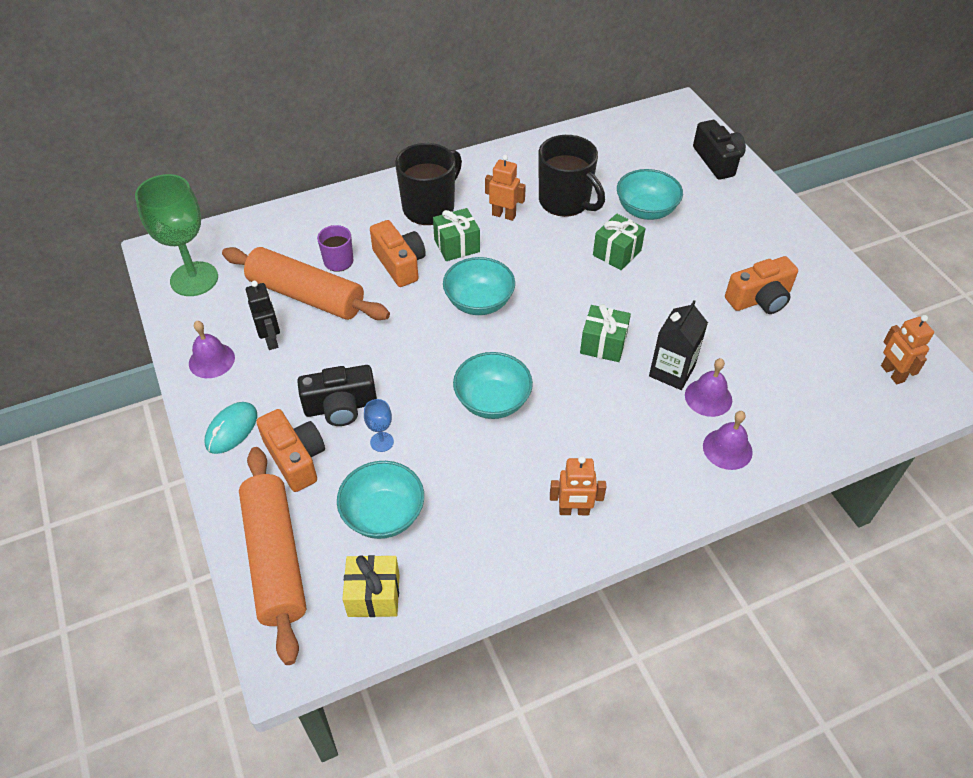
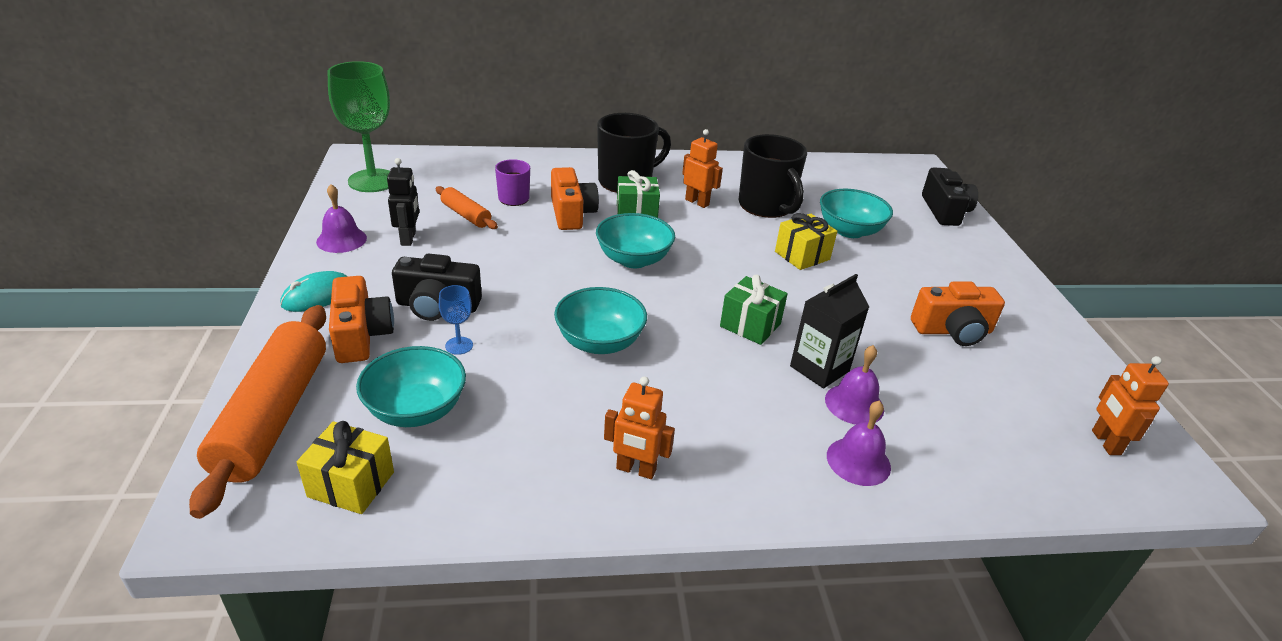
camera: 15 degrees right, 15 degrees down
orange rolling pin [222,247,390,320] -> orange rolling pin [435,186,498,229], size x0.50
green gift [593,213,646,270] -> yellow gift [775,213,837,270]

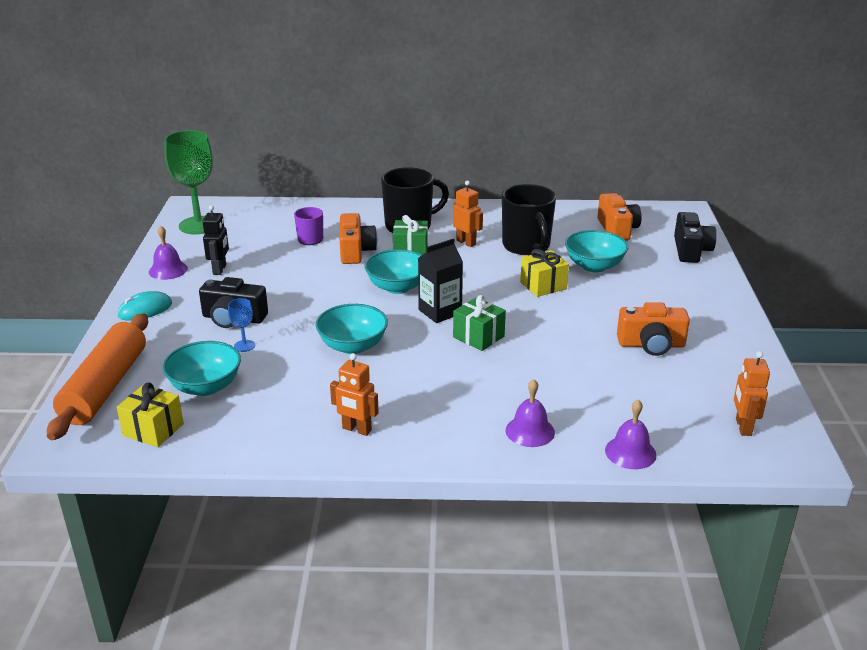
camera: 10 degrees right, 5 degrees down
orange camera [329,276,394,363] -> orange camera moved to [597,193,642,241]
orange rolling pin [435,186,498,229] -> none
black carton [790,274,869,388] -> black carton moved to [418,239,463,323]
purple bell [825,345,884,425] -> purple bell moved to [605,400,657,469]

